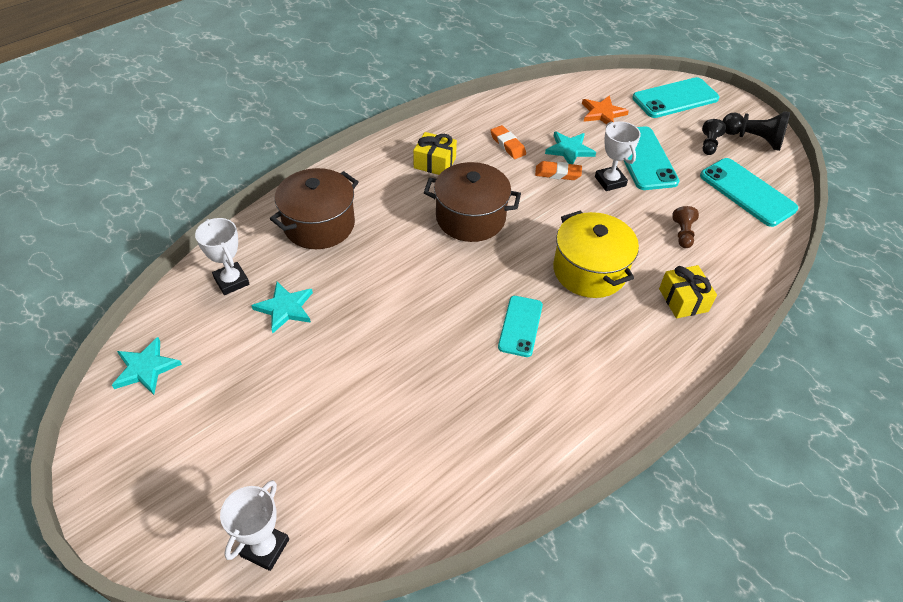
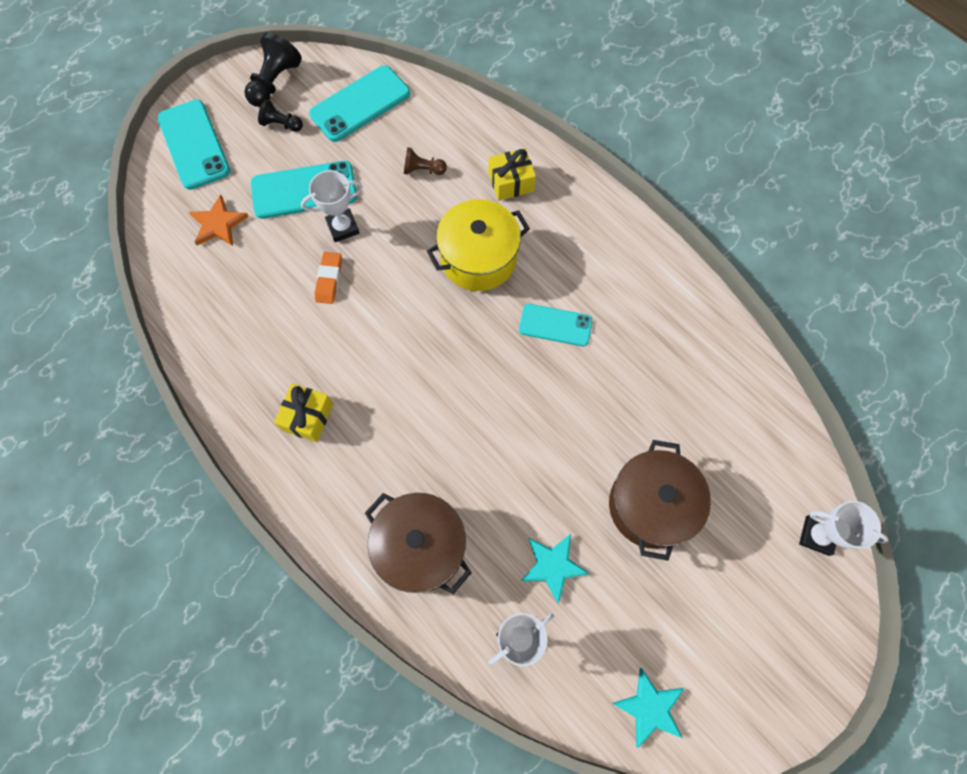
camera: 90 degrees left, 20 degrees up
brown pot [424,162,521,242] -> brown pot moved to [609,440,711,561]
orange eraser [490,125,526,159] -> none
turquoise star [545,131,596,164] -> none

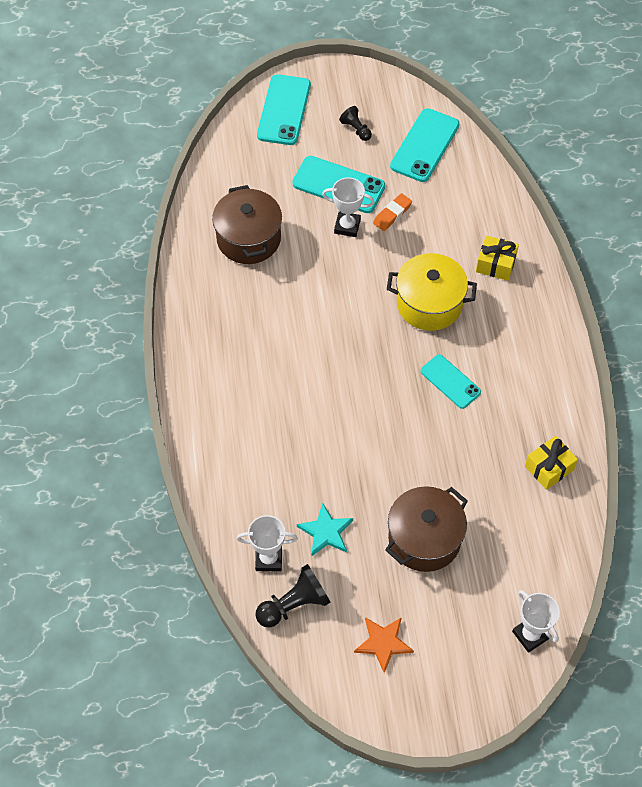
camera: 35 degrees right, 10 degrees down
orange star [189,195,249,246] -> orange star moved to [354,617,414,673]
black pawn [244,32,302,107] -> black pawn moved to [256,564,331,628]
yellow gift [274,383,333,442] -> yellow gift moved to [525,436,578,490]
turquoise phone [309,65,410,142] -> turquoise phone turned 60 degrees counterclockwise [390,108,460,182]
orange eraser [315,252,342,304] -> orange eraser moved to [373,193,412,231]
brown pot [365,493,472,594] -> brown pot moved to [212,185,282,264]
brown pawn [404,147,447,175] -> none
turquoise star [612,668,684,748] -> none

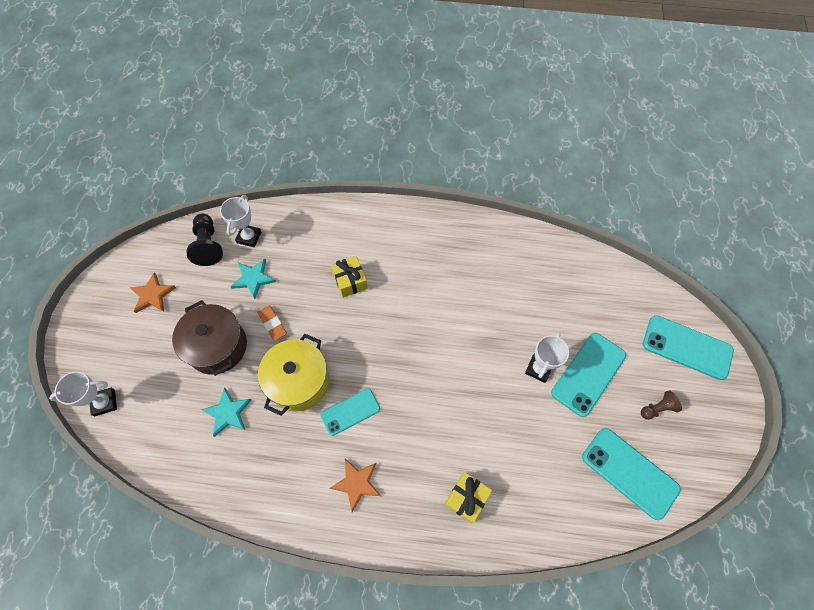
camera: 105 degrees right, 5 degrees up
brown pot [212,185,282,264] -> none
black pawn [339,106,372,141] -> brown pawn [641,390,682,420]
orange eraser [373,193,412,231] -> orange eraser moved to [258,305,287,341]
yellow pot [387,253,477,331] -> yellow pot moved to [258,334,329,416]
yellow gift [525,436,578,490] -> yellow gift moved to [331,256,368,298]
none -> turquoise star [201,387,252,437]
none -> orange star [330,459,381,512]

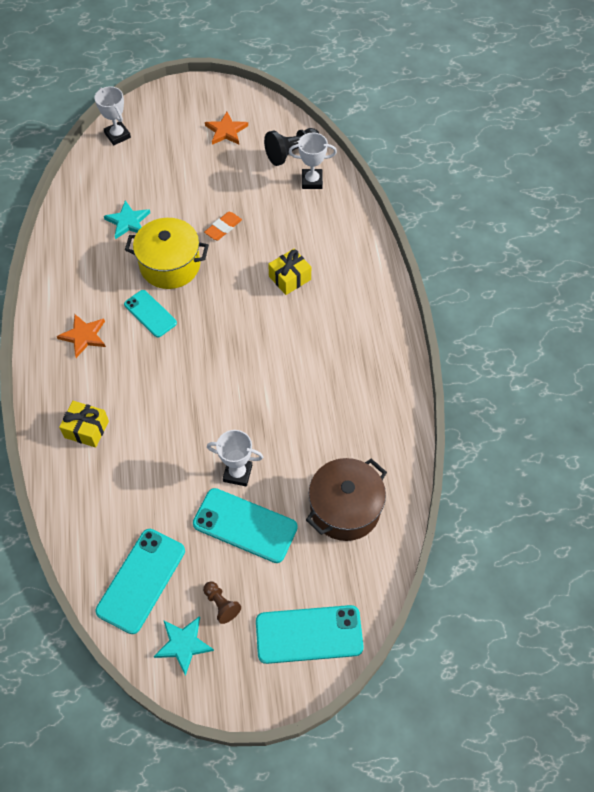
camera: 75 degrees right, 5 degrees down
brown pot [172,300,247,376] -> brown pot moved to [306,458,387,541]
turquoise star [230,259,276,299] -> turquoise star moved to [154,616,214,676]
turquoise phone [643,315,734,380] -> turquoise phone turned 75 degrees clockwise [256,605,364,664]

